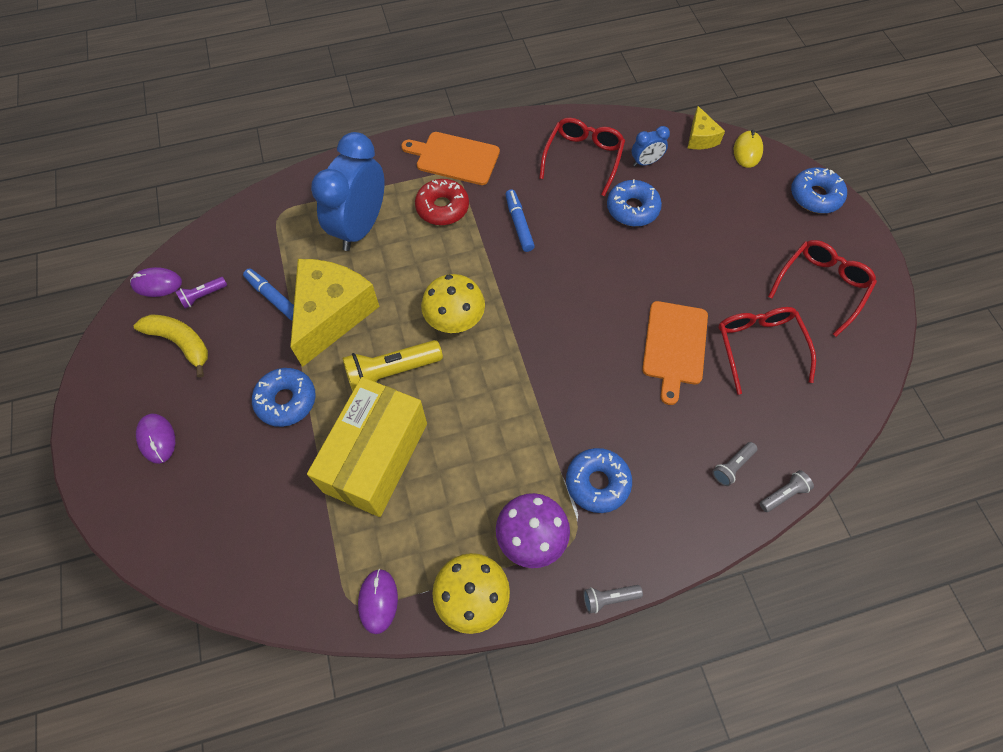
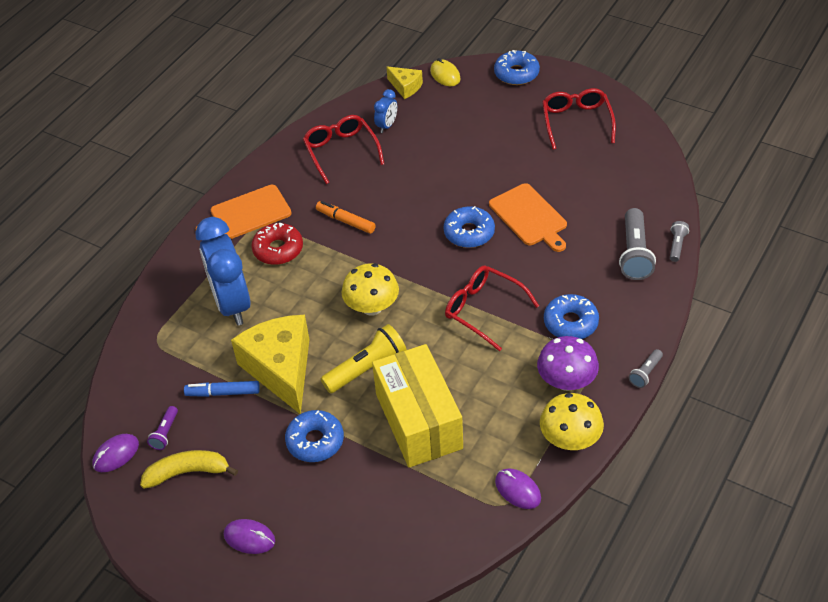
camera: 40 degrees left, 15 degrees down
yellow flashlight [342,340,443,392] -> yellow flashlight turned 150 degrees counterclockwise [321,324,407,393]
blue marker [505,189,535,252] -> orange marker [316,201,376,234]
blue donut [607,179,662,227] -> blue donut moved to [443,206,495,248]
grey flashlight [712,442,758,486] -> grey flashlight [619,208,656,280], size x1.92
red glasses [718,307,816,395] -> red glasses moved to [445,266,539,351]

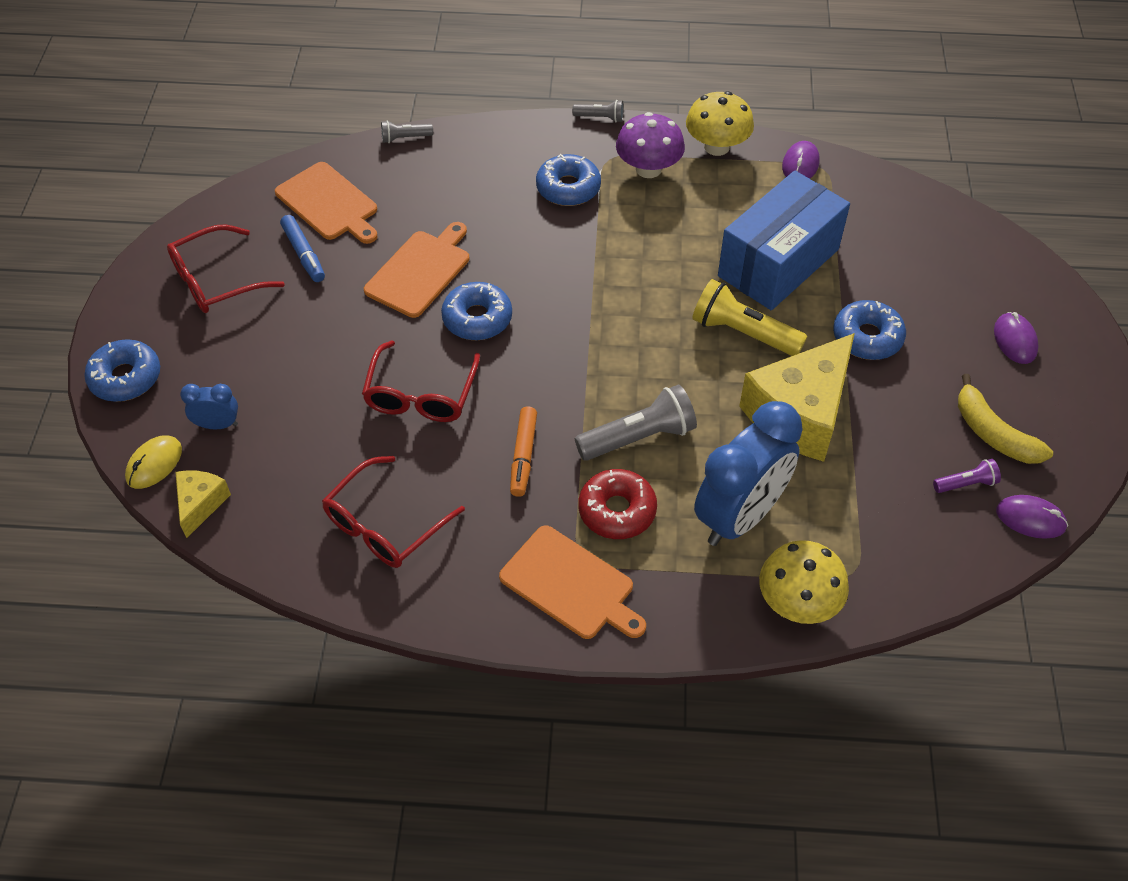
camera: 120 degrees left, 5 degrees up
blue marker [184,381,260,397] -> blue marker moved to [280,215,325,282]
yellow mushroom [341,263,399,315] -> yellow mushroom moved to [759,540,849,624]
yellow box [372,344,463,468] -> blue box [718,171,850,310]
blue clock [374,89,397,133] -> blue clock moved to [180,384,238,429]
red glasses [445,266,539,351] -> red glasses moved to [362,340,480,422]
grey flashlight [619,208,656,280] -> grey flashlight moved to [575,384,697,461]
none -> orange cutting board [275,162,378,244]

